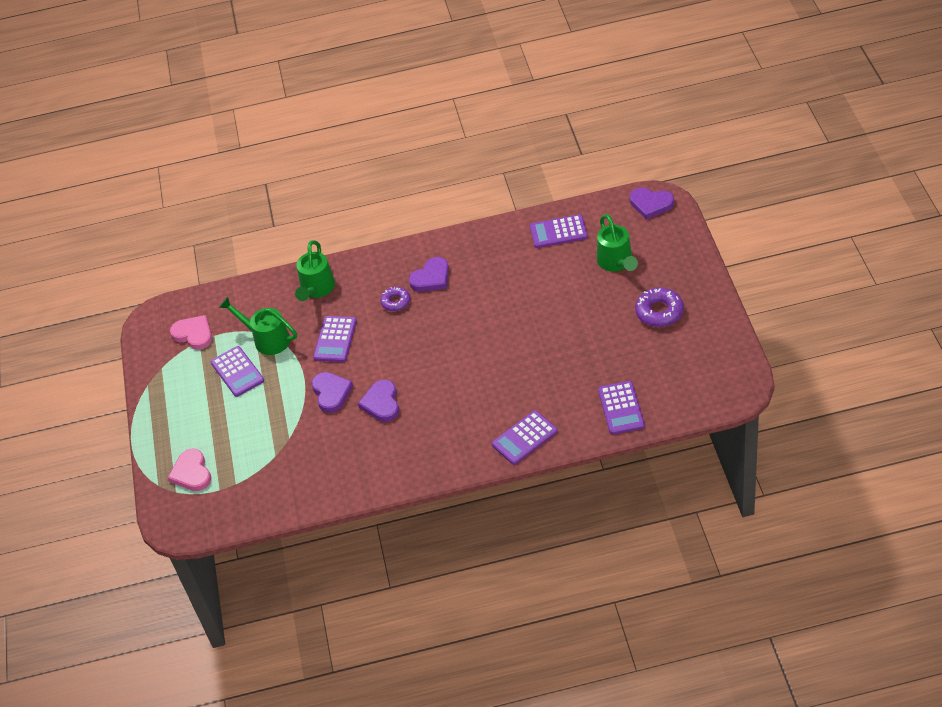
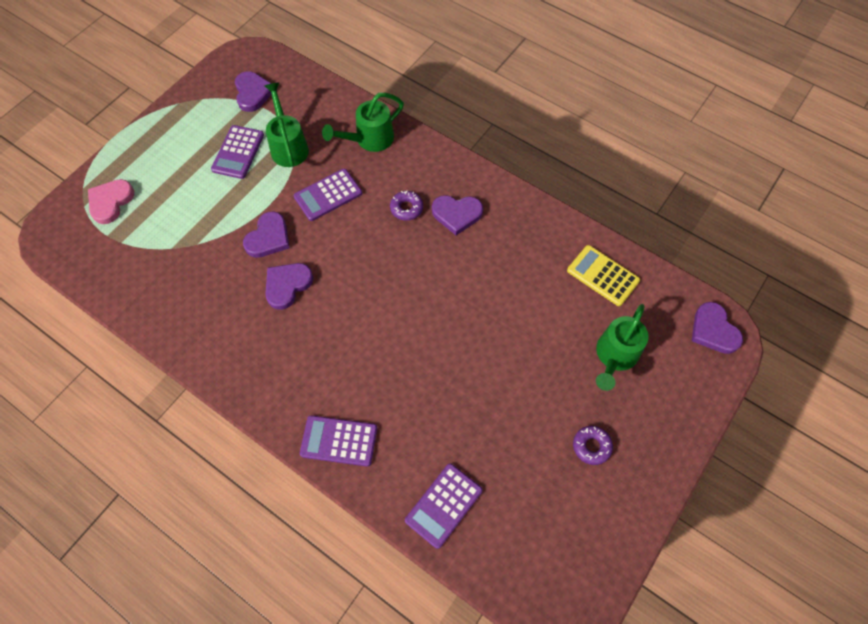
camera: 40 degrees right, 15 degrees up
pink heart [170,315,212,350] -> purple heart [235,71,272,112]
purple calculator [530,214,588,248] -> yellow calculator [567,245,640,306]
purple donut [635,288,684,327] -> purple donut [573,426,613,465], size x0.64

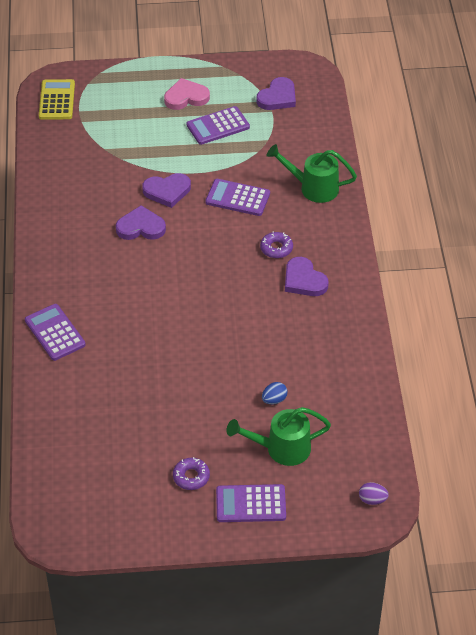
camera: 50 degrees right, 15 degrees down
pink heart [88,179,135,224] -> pink heart moved to [164,78,210,110]
green watering can [265,82,309,167] -> none
purple calculator [405,463,483,549] -> purple calculator moved to [216,484,286,522]
yellow calculator [567,245,640,306] -> yellow calculator moved to [39,79,75,120]
purple heart [692,302,743,354] -> purple egg [359,482,389,505]
none -> blue egg [262,382,288,404]

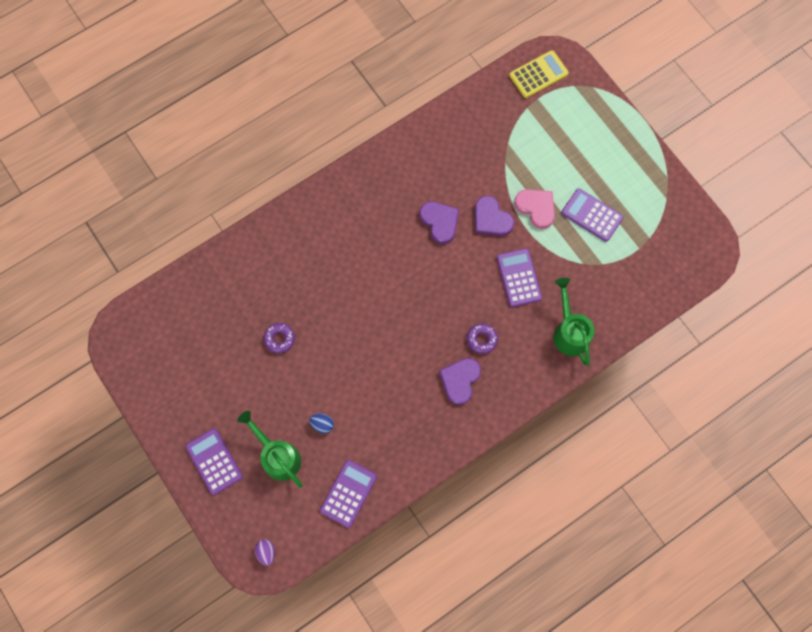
camera: 60 degrees right, 25 degrees up
purple calculator [25,304,86,361] -> purple calculator moved to [320,460,377,528]
pink heart [164,78,210,110] -> pink heart moved to [514,189,555,229]
purple donut [173,457,210,490] -> purple donut moved to [264,323,295,353]
purple heart [256,77,296,110] -> none

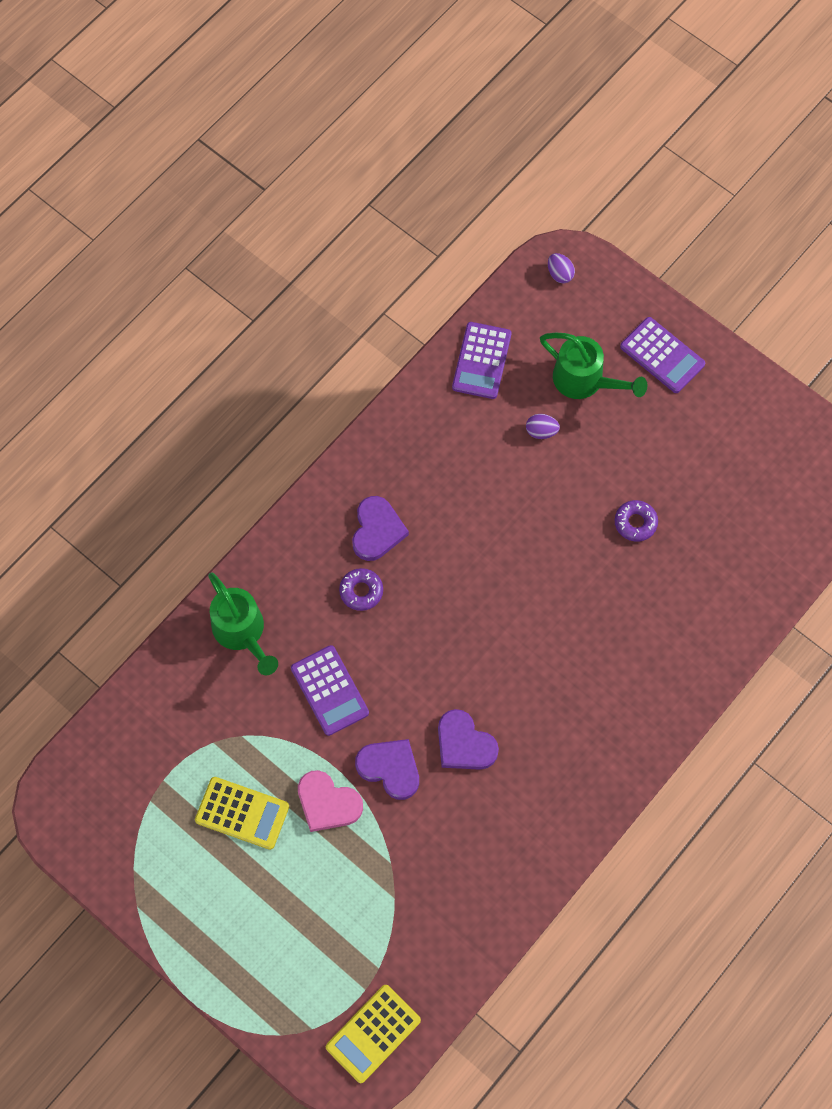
camera: 165 degrees right, 5 degrees down
blue egg [309,414,334,434] -> purple egg [526,414,560,439]
purple calculator [561,188,624,242] -> yellow calculator [195,777,289,850]

